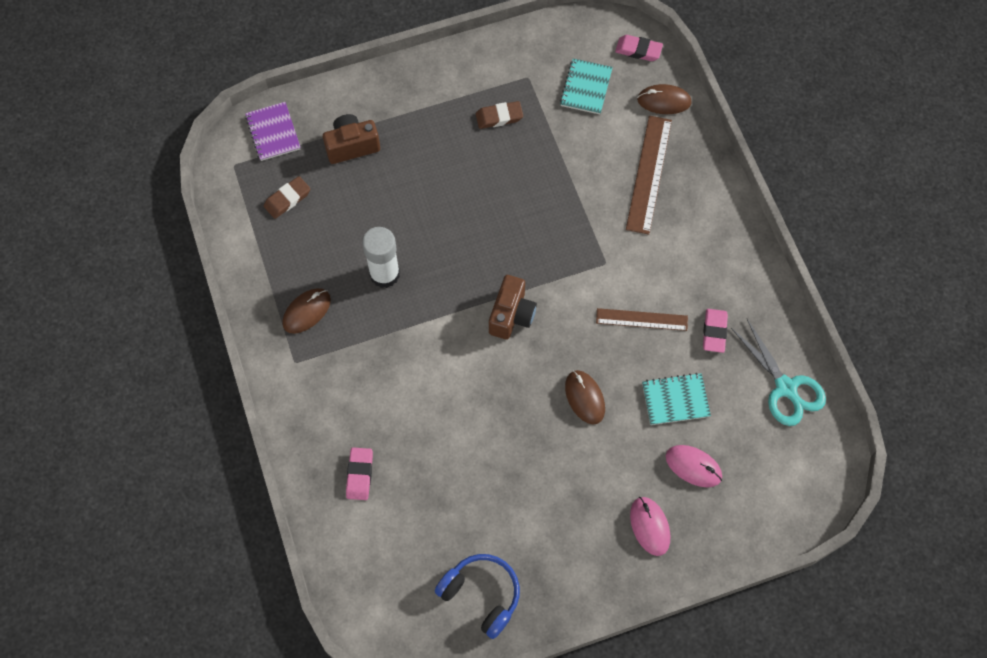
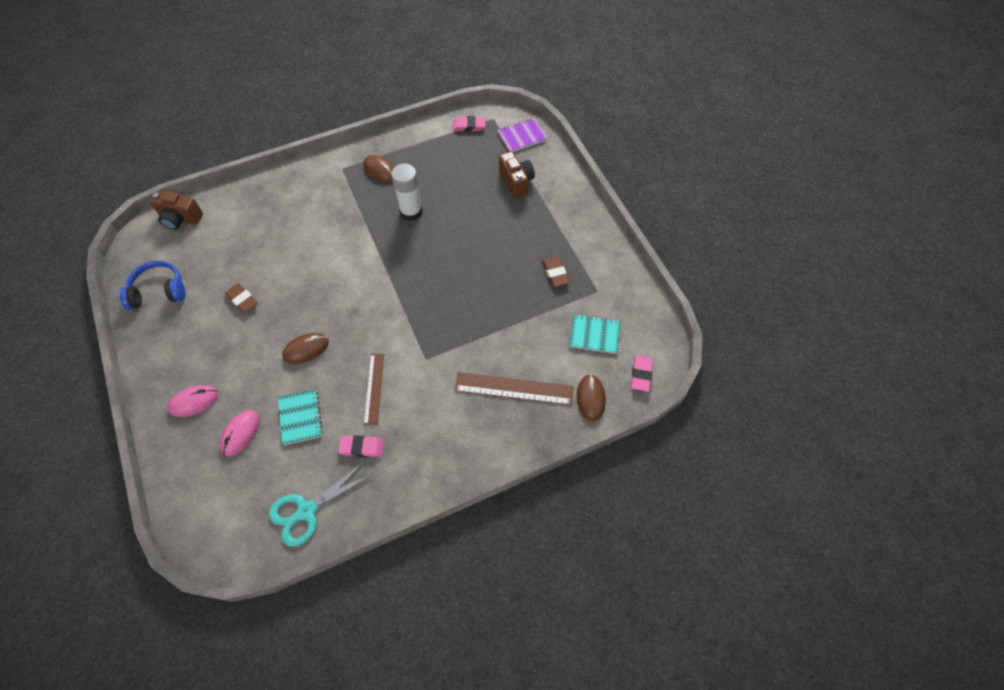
camera: 85 degrees right, 5 degrees down
brown eraser [264,176,310,219] -> brown eraser moved to [225,283,258,313]
pink eraser [346,448,373,500] -> pink eraser moved to [453,116,485,132]
blue headphones [435,554,520,639] -> blue headphones turned 135 degrees counterclockwise [119,261,186,310]
brown camera [489,275,537,340] -> brown camera moved to [150,191,203,230]

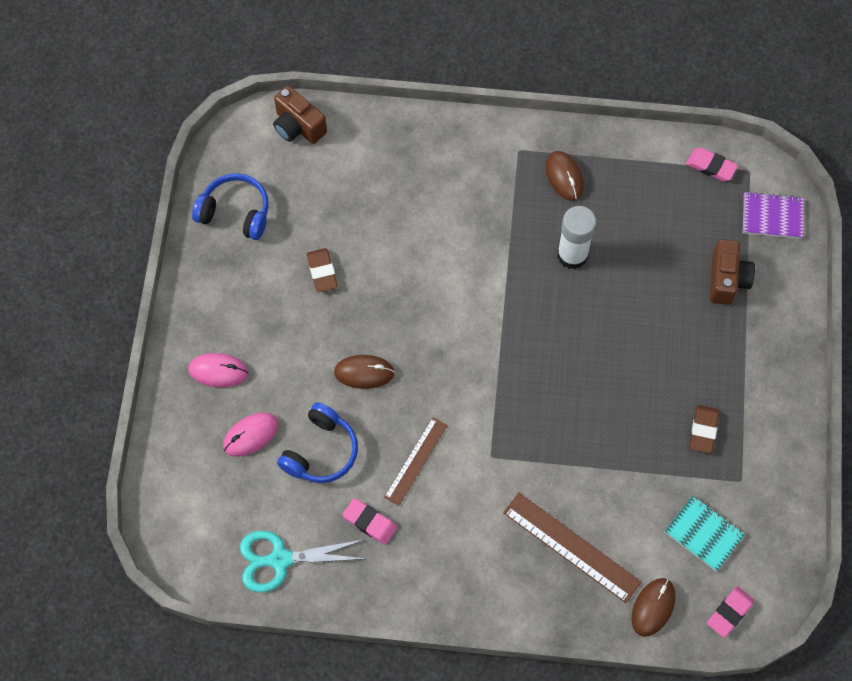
camera: 30 degrees right, 5 degrees up
turquoise notebook [278,389,323,445] -> blue headphones [277,402,358,483]

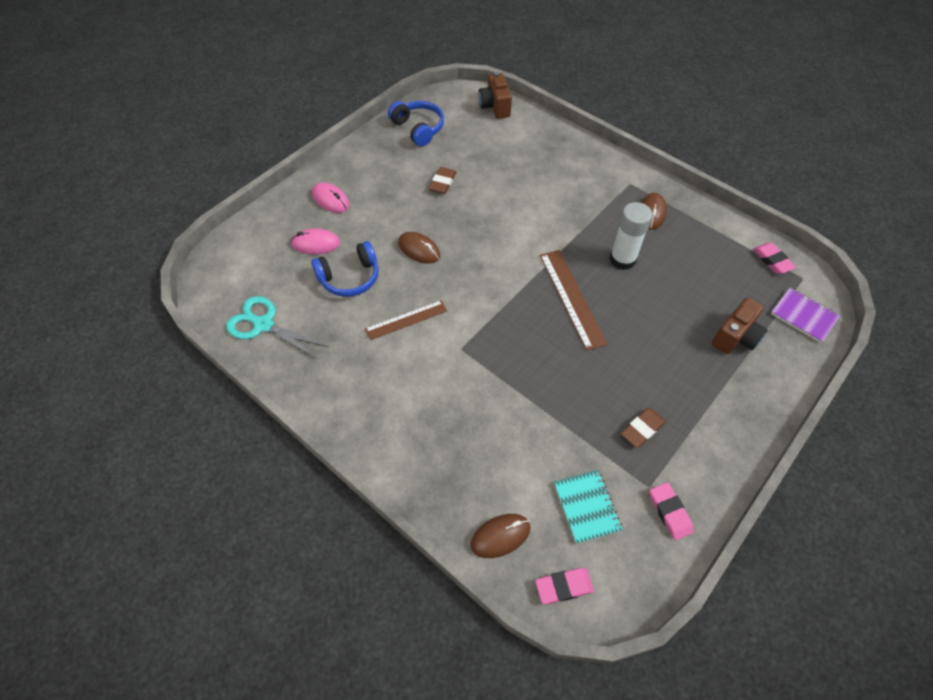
camera: 35 degrees right, 10 degrees down
pink eraser [342,498,397,545] -> pink eraser moved to [649,482,694,540]
brown ruler [503,493,641,603] -> brown ruler moved to [540,250,608,351]

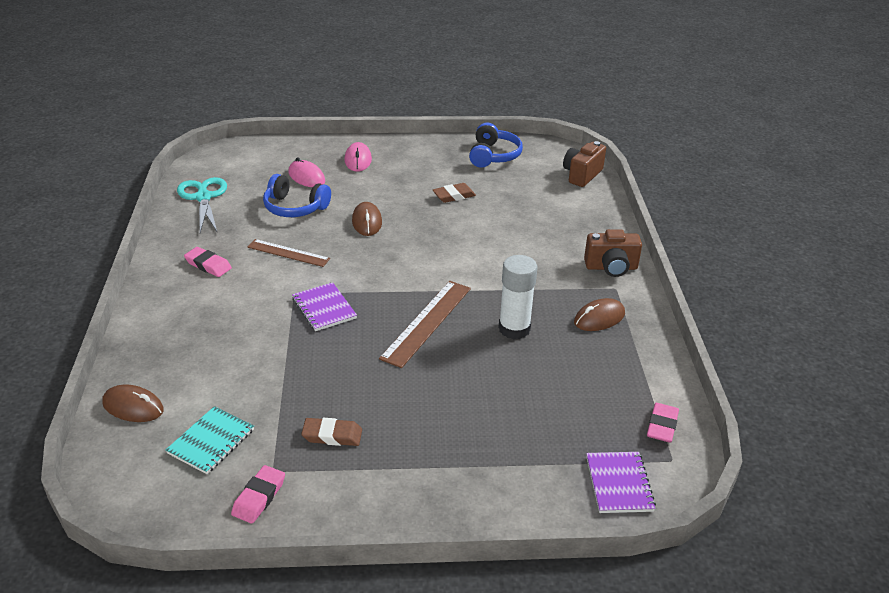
camera: 45 degrees right, 20 degrees down
pink eraser [535,568,594,604] -> pink eraser moved to [184,247,232,277]
brown camera [712,297,768,354] -> brown camera moved to [584,229,642,277]
none -> purple notebook [292,282,357,331]

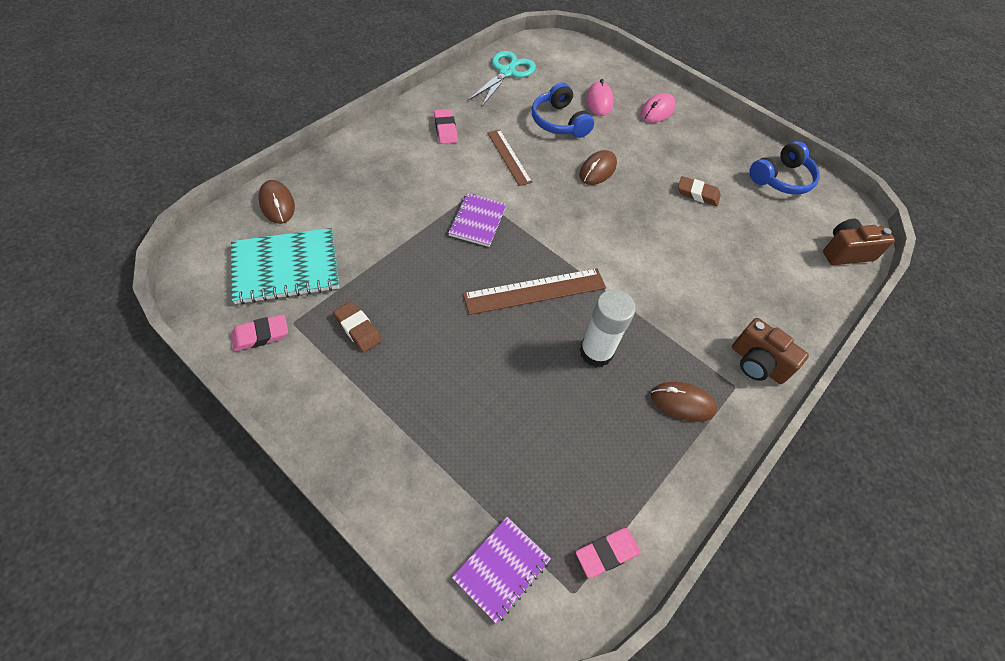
camera: 40 degrees right, 20 degrees up
turquoise notebook [166,406,254,474] -> turquoise notebook [231,228,339,305], size x1.60

